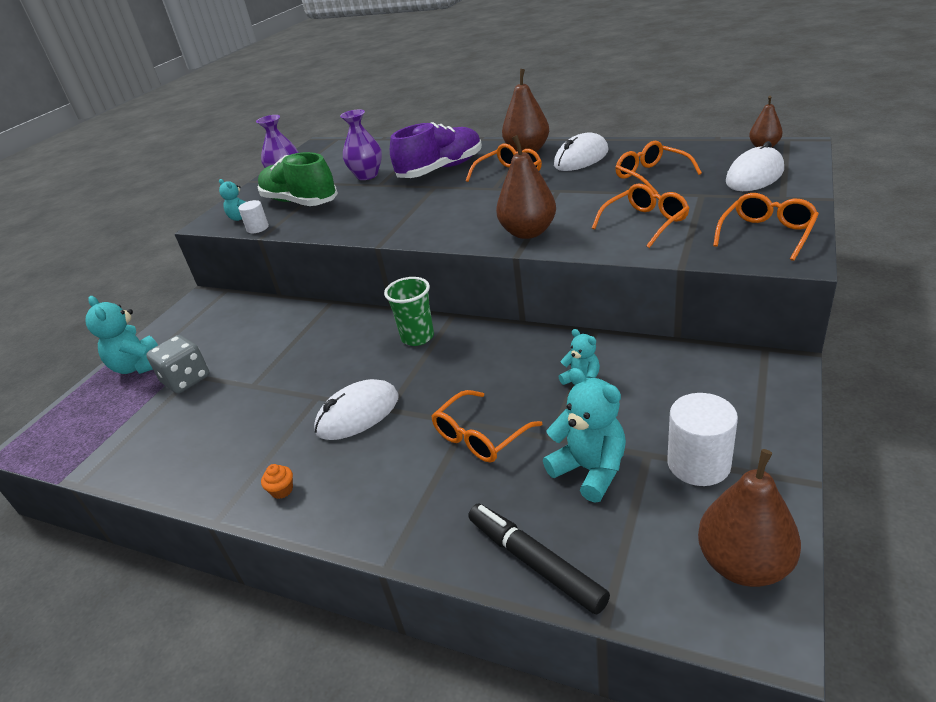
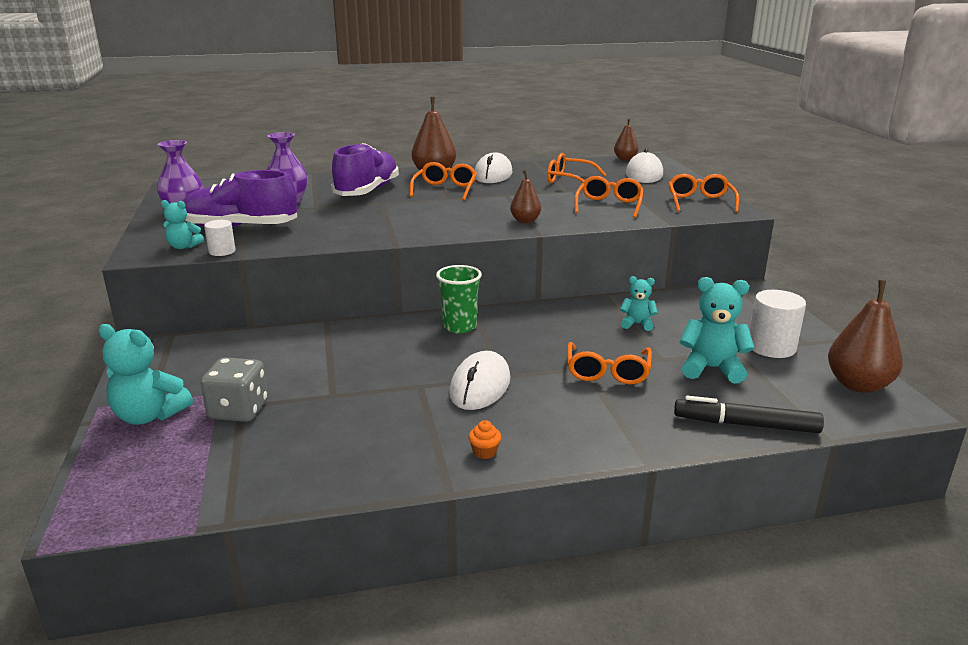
camera: 40 degrees left, 10 degrees down
green shoe [258,152,338,206] -> purple shoe [183,170,297,227]
brown pear [496,135,556,239] -> brown pear [510,170,541,223], size x0.58

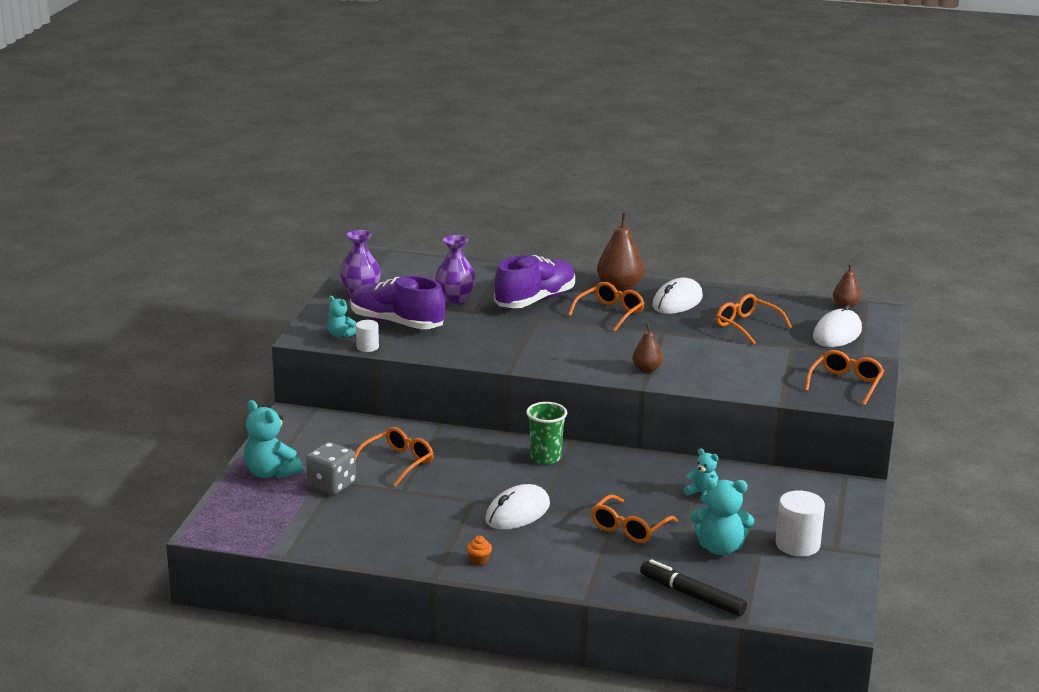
camera: 25 degrees right, 0 degrees up
orange glasses [575,176,643,218] -> orange glasses moved to [355,427,434,486]
turquoise teddy bear [680,277,754,384] -> turquoise teddy bear turned 150 degrees clockwise [690,478,755,555]
brown pear [828,280,903,393] -> none

